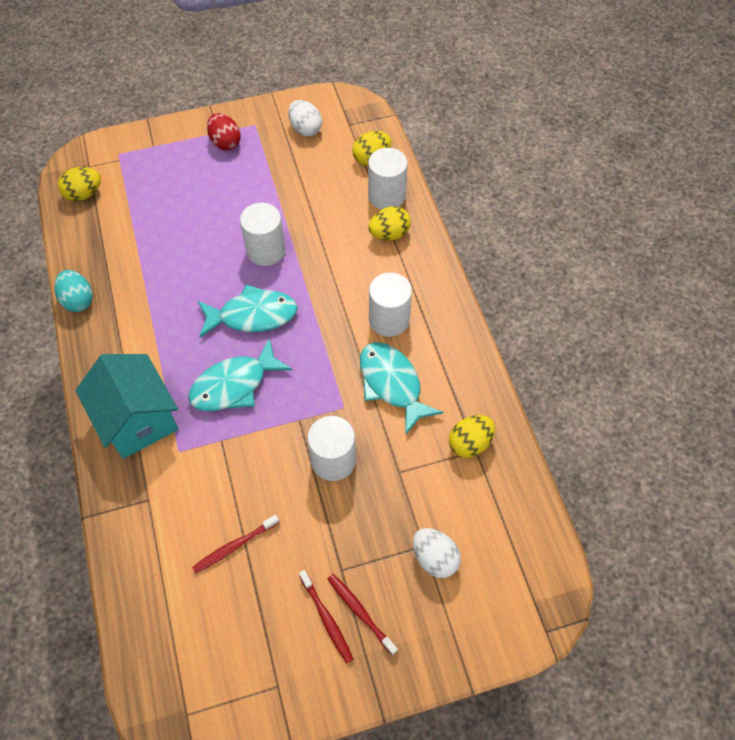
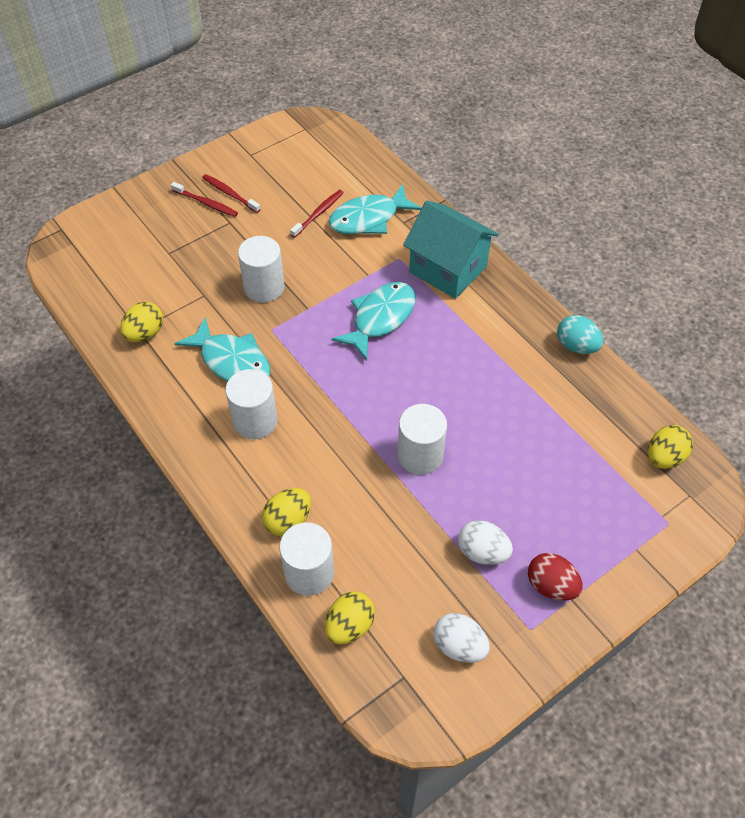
camera: 160 degrees right, 5 degrees down
turquoise fish [198,284,298,337] -> turquoise fish moved to [328,184,422,234]
white egg [413,528,461,578] -> white egg moved to [458,520,513,565]

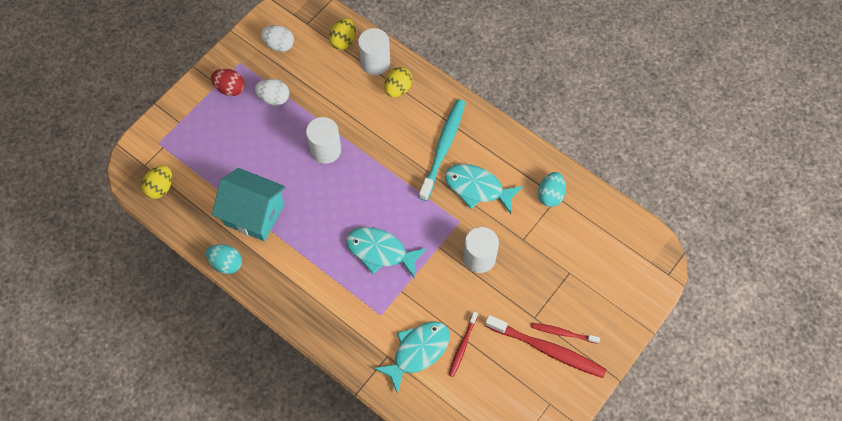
camera: 165 degrees right, 10 degrees up
yellow egg [120,302,163,342] -> turquoise egg [538,172,566,207]
red toothbrush [202,174,261,213] -> red toothbrush [485,315,607,378], size x1.84
white cylinder [225,369,278,439] -> turquoise toothbrush [419,99,465,201]
turquoise fish [331,282,416,361] -> turquoise fish turned 90 degrees clockwise [346,227,427,279]
turquoise house [403,201,499,299] -> turquoise house moved to [212,168,285,241]

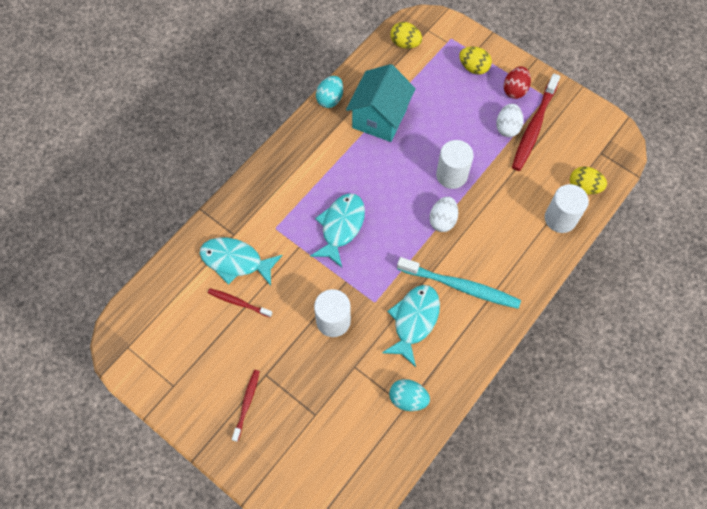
camera: 90 degrees right, 0 degrees up
white egg [261,25,294,52] -> white egg moved to [429,197,458,232]
turquoise fish [373,321,450,394] -> turquoise fish turned 150 degrees clockwise [200,238,283,286]
yellow egg [384,67,413,97] -> yellow egg moved to [459,46,492,75]
red toothbrush [485,315,607,378] -> red toothbrush moved to [512,73,560,171]

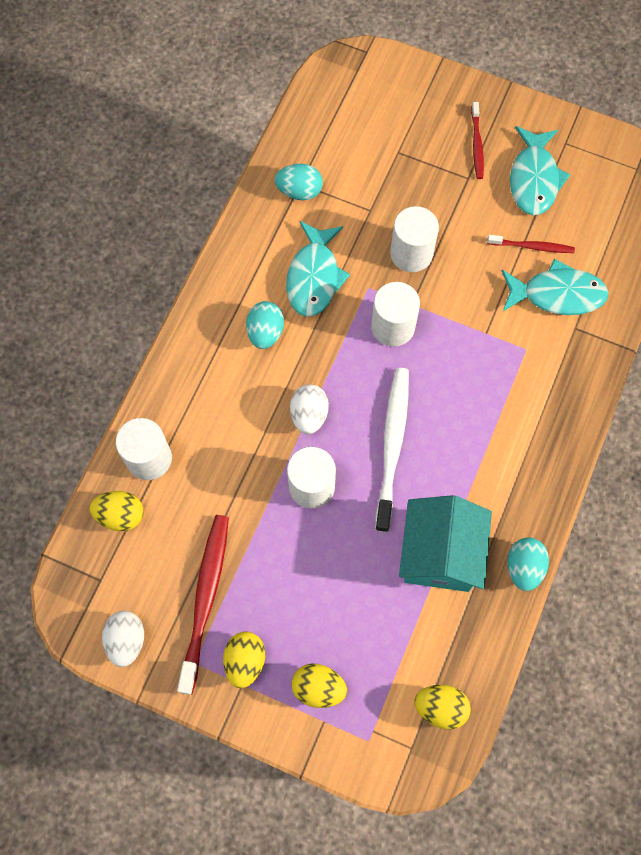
camera: 165 degrees right, 5 degrees up
turquoise fish [310,193,365,267] -> turquoise fish moved to [510,126,570,215]
turquoise toothbrush [397,257,521,309] -> turquoise egg [246,301,284,349]
white egg [496,104,524,137] -> white egg moved to [102,611,144,667]
red egg [504,66,531,99] -> yellow egg [223,632,265,688]
none -> white cylinder [371,282,420,346]
none -> white toothbrush [375,368,409,532]

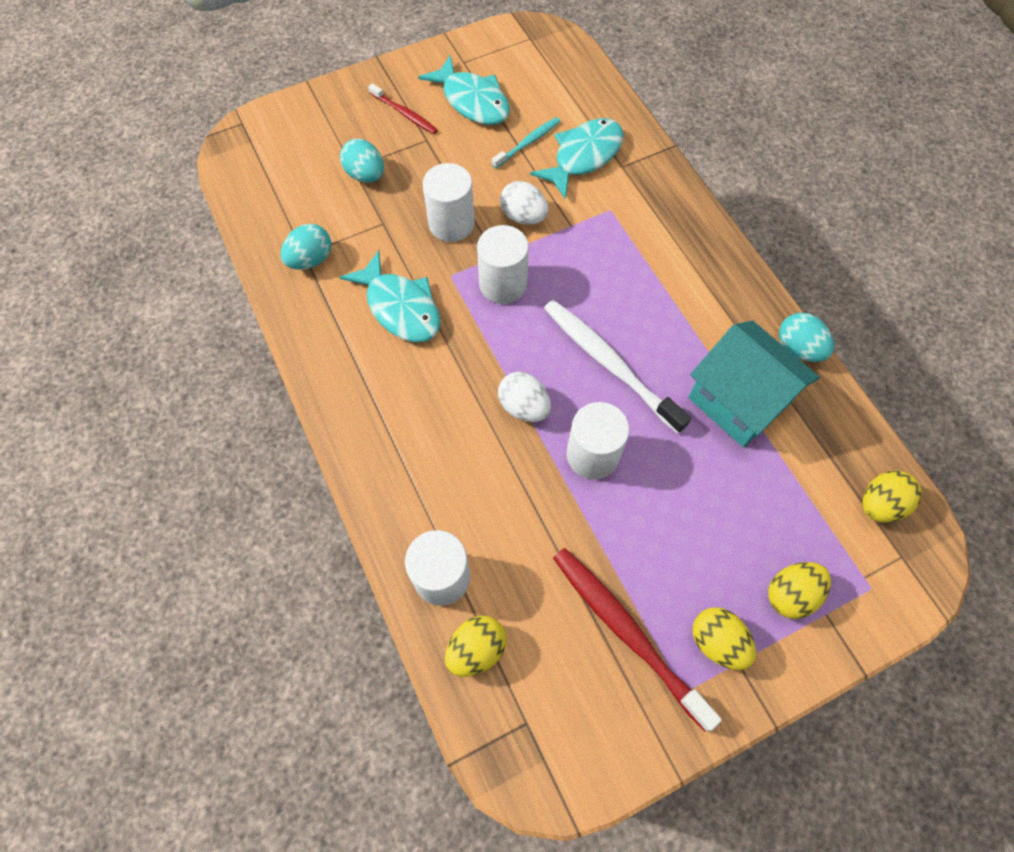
camera: 50 degrees left, 5 degrees down
white egg [102,611,144,667] -> white egg moved to [500,181,548,225]
turquoise egg [246,301,284,349] -> turquoise egg moved to [340,139,384,183]
red toothbrush [487,235,575,253] -> turquoise toothbrush [492,117,560,168]

